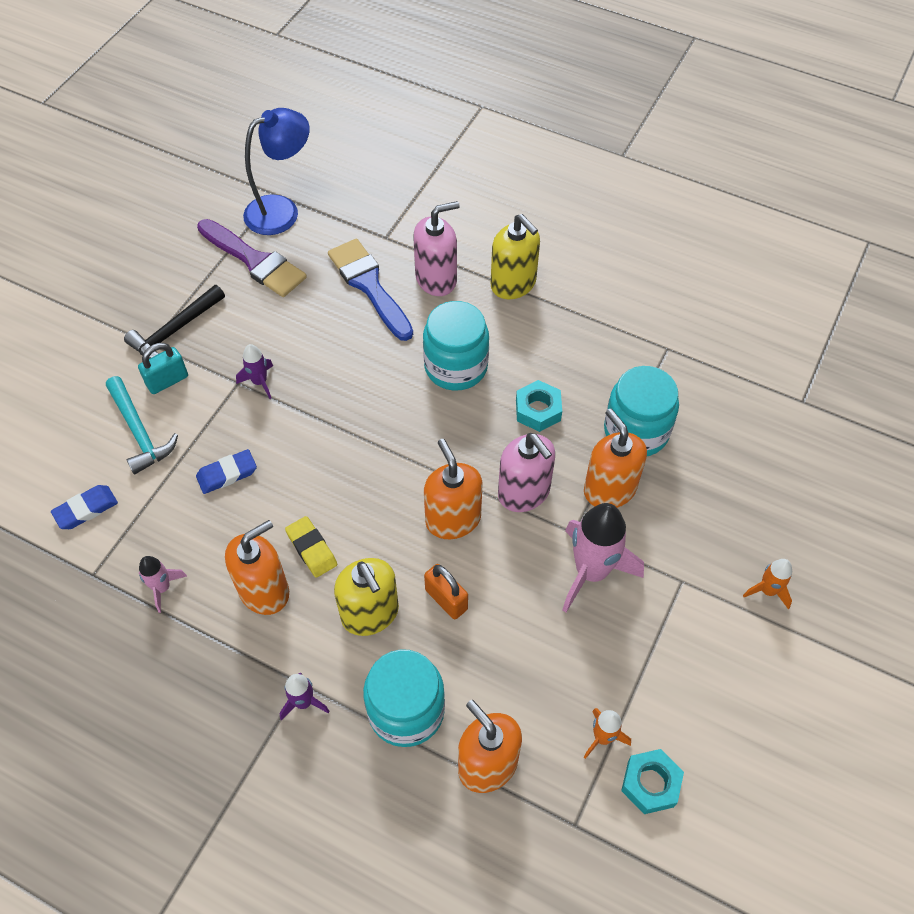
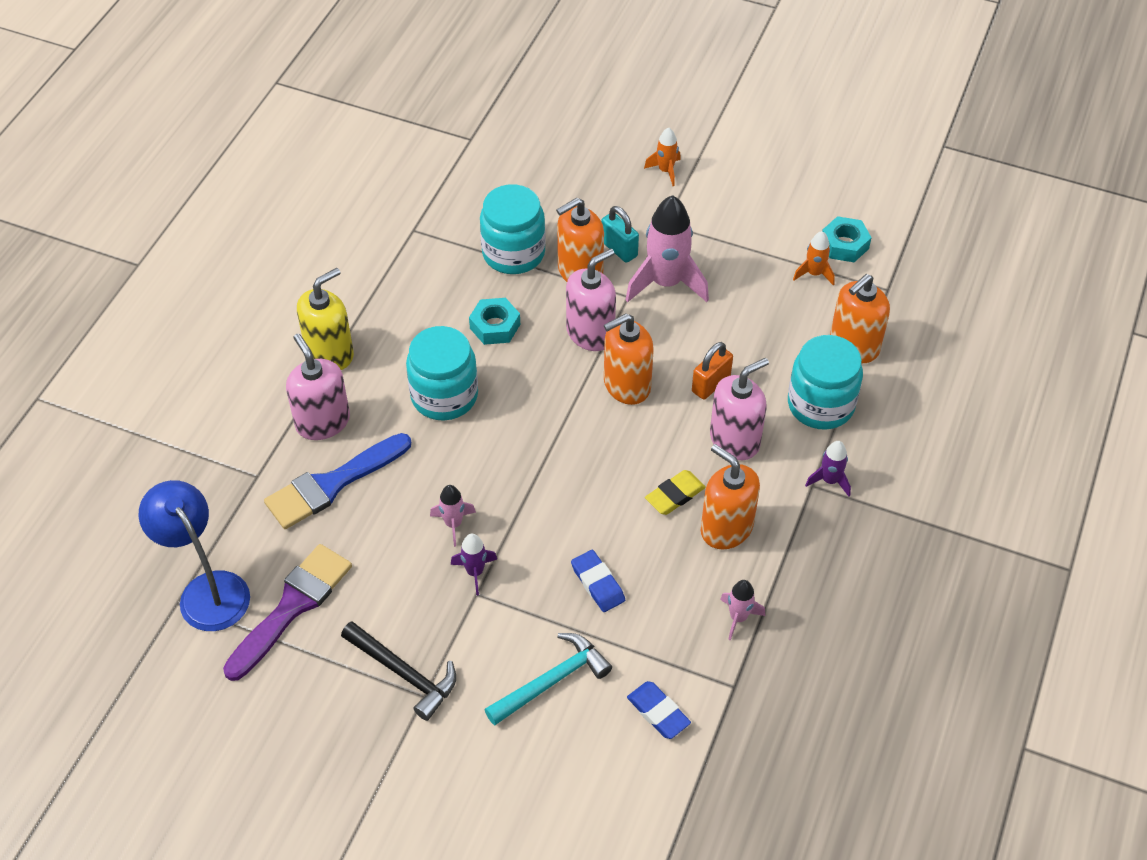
camera: 95 degrees left, 5 degrees down
turquoise padlock [138,343,188,394] -> turquoise padlock moved to [601,206,639,263]
yellow soap dispenser [334,558,399,636] -> pink soap dispenser [710,358,769,460]
none -> pink rocket [430,485,476,547]

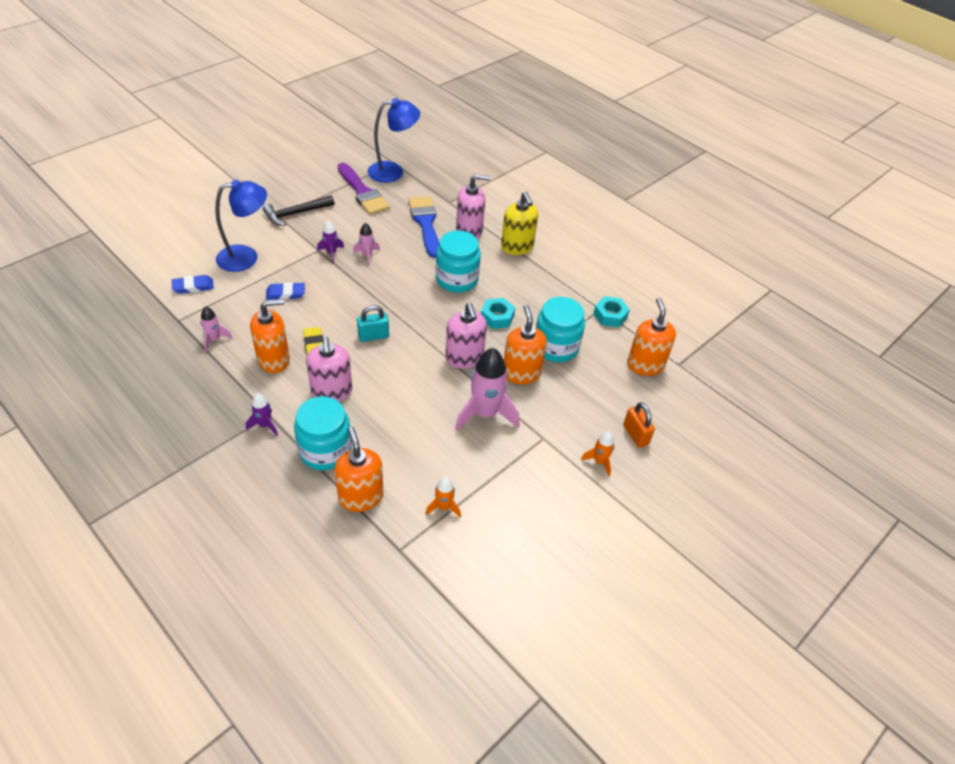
camera: 110 degrees right, 5 degrees down
turquoise hammer [485,633,612,725] -> blue lamp [215,180,267,272]
turquoise padlock [601,206,639,263] -> turquoise padlock moved to [357,305,389,342]
orange soap dispenser [604,313,654,405] -> orange soap dispenser moved to [627,298,676,376]
orange padlock [692,342,733,399] -> orange padlock moved to [623,402,655,448]
turquoise nut [822,216,872,262] -> turquoise nut moved to [593,296,630,327]

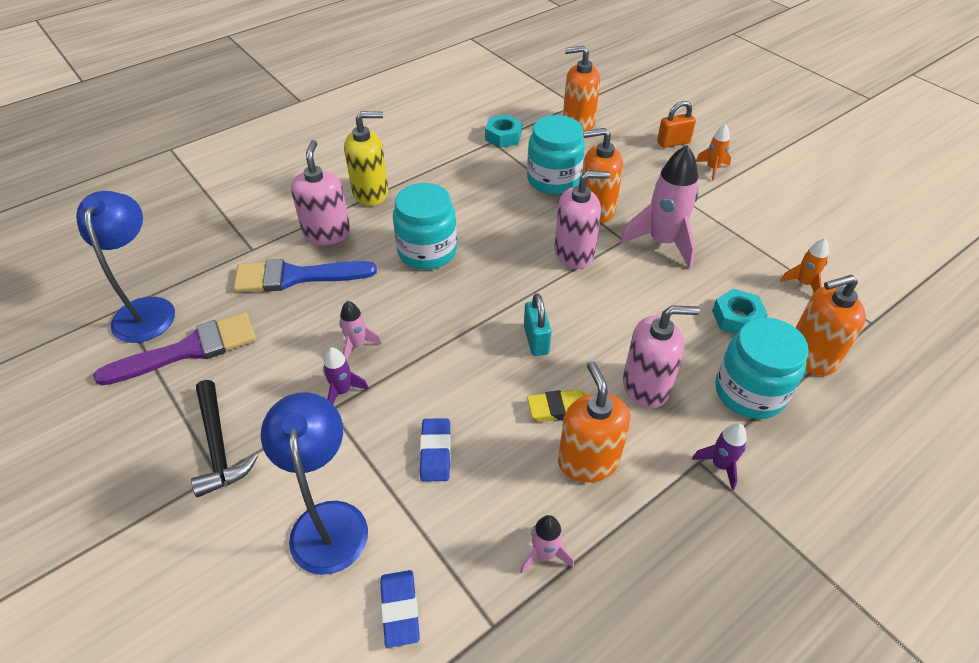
camera: 80 degrees left, 0 degrees up
turquoise nut [481,298,515,329] -> turquoise nut moved to [712,288,768,334]

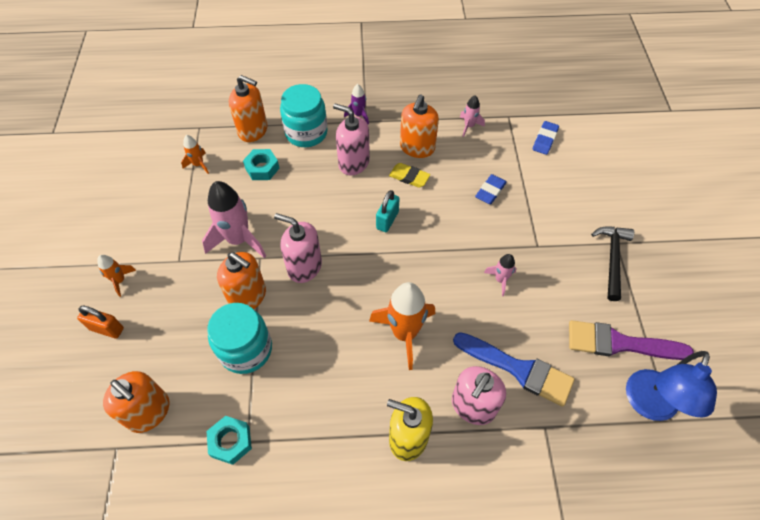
camera: 145 degrees left, 10 degrees up
blue lamp [261,392,368,575] -> none
purple rocket [323,347,369,404] -> none
turquoise jar [393,183,457,270] -> orange rocket [369,282,435,370]

